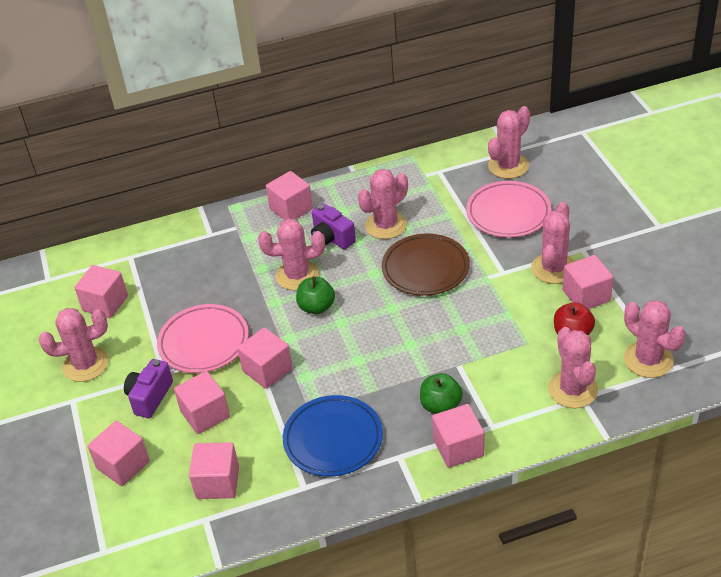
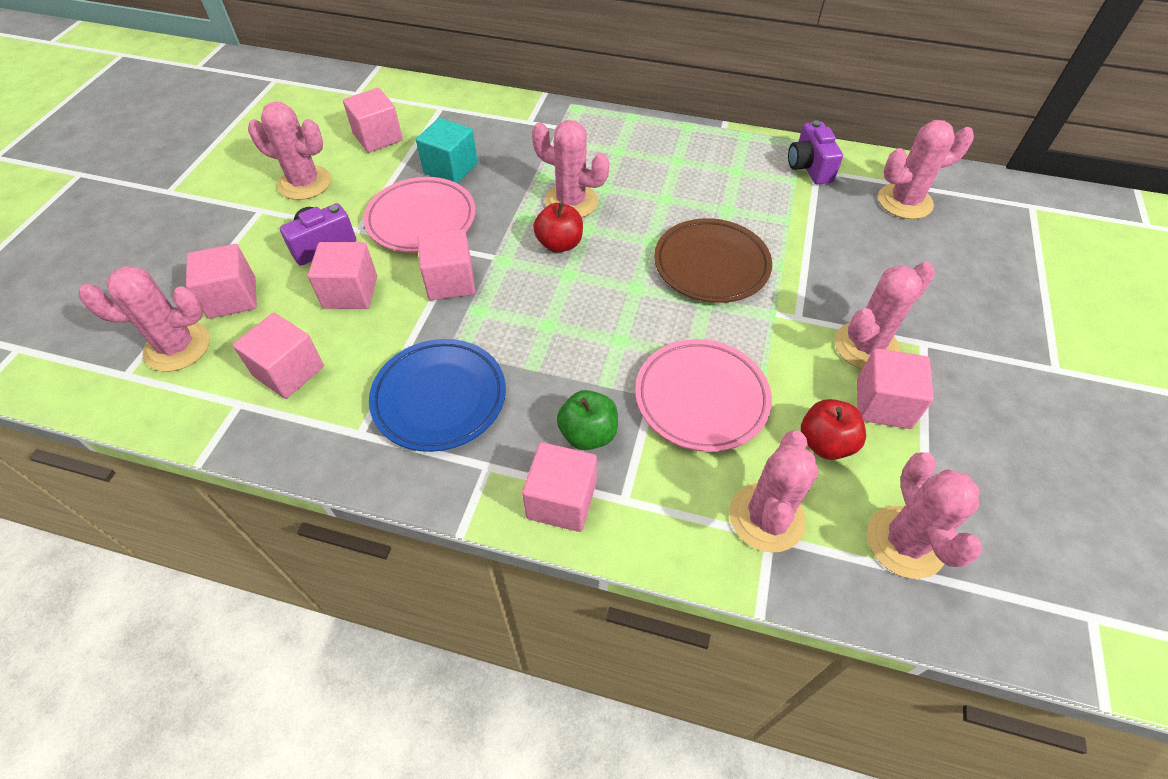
camera: 30 degrees right, 10 degrees up
pink cube [266,171,313,220] -> none
green apple [296,276,335,315] -> red apple [533,202,583,253]
purple camera [311,203,356,250] -> purple camera moved to [788,120,843,184]
pink cactus [358,169,408,239] -> pink cactus moved to [79,266,210,372]
pink plate [466,181,551,238] -> pink plate moved to [635,339,772,452]
none -> turquoise cube [416,118,478,183]

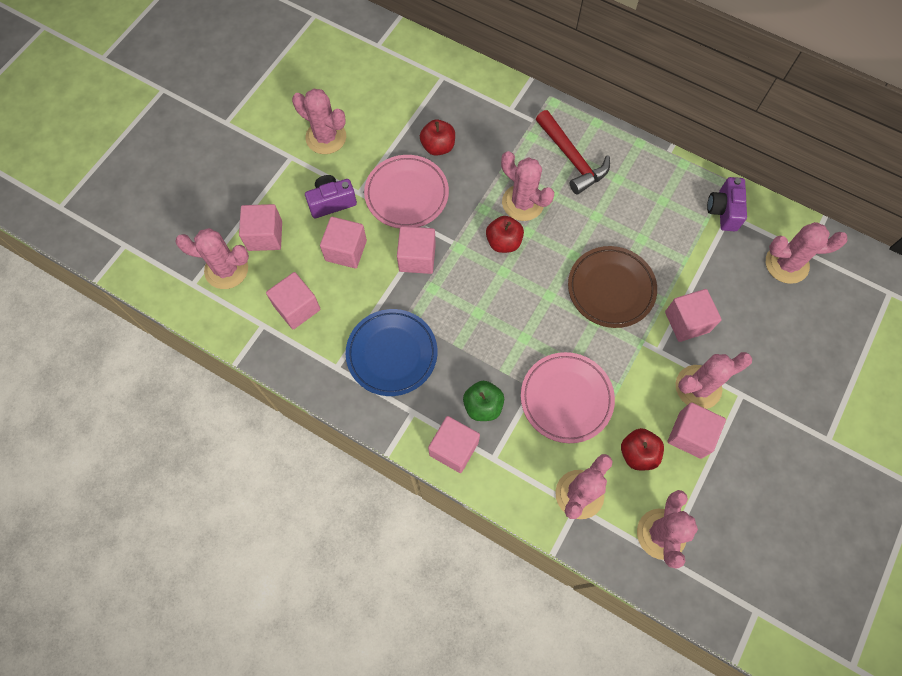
camera: 15 degrees right, 15 degrees up
pink cube [343,88,403,153] -> pink cube moved to [665,289,722,342]
turquoise cube [416,118,478,183] -> red apple [420,119,455,156]
none -> red hammer [536,110,610,194]

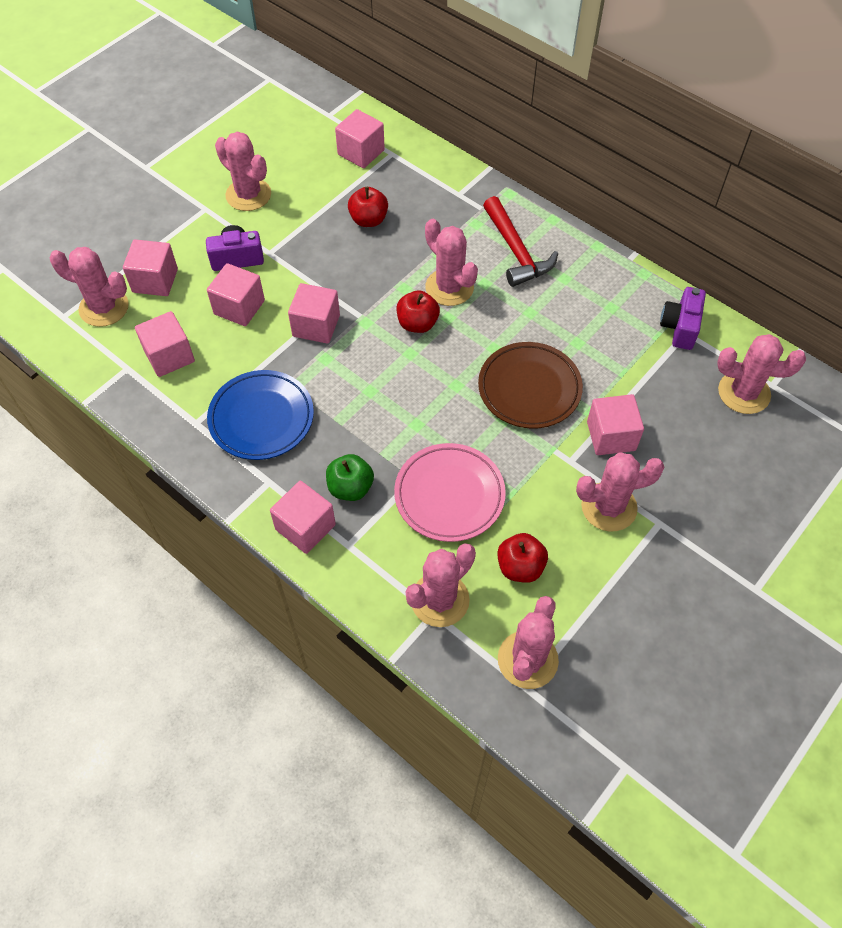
camera: 10 degrees right, 10 degrees down
pink plate [364,155,449,229] -> none
pink cube [668,402,726,459] -> pink cube moved to [335,109,385,168]

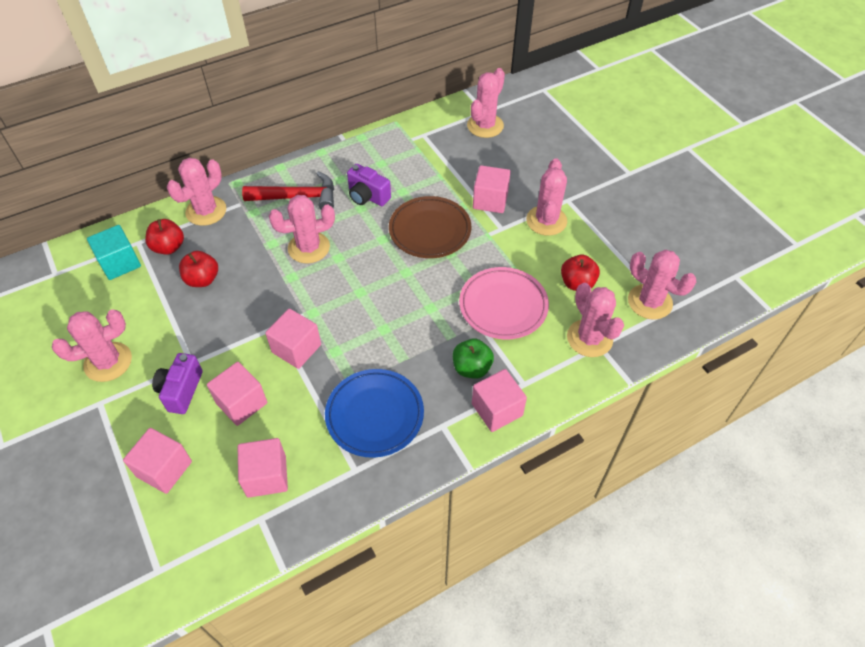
camera: 70 degrees left, 5 degrees down
pink cactus [50,247,129,327] -> pink cactus moved to [167,158,226,226]
pink cube [335,109,385,168] -> turquoise cube [87,225,141,280]
red apple [397,290,440,333] -> red apple moved to [145,219,184,255]
purple camera [660,287,706,350] -> purple camera moved to [347,164,391,206]

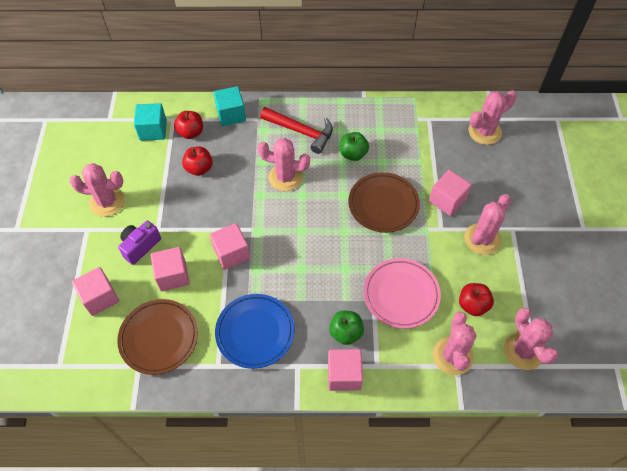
camera: 30 degrees right, 5 degrees up
pink cactus [167,158,226,226] -> turquoise cube [213,86,246,126]
pink cube [238,438,288,498] -> brown plate [117,299,198,375]
purple camera [347,164,391,206] -> green apple [340,132,369,161]

